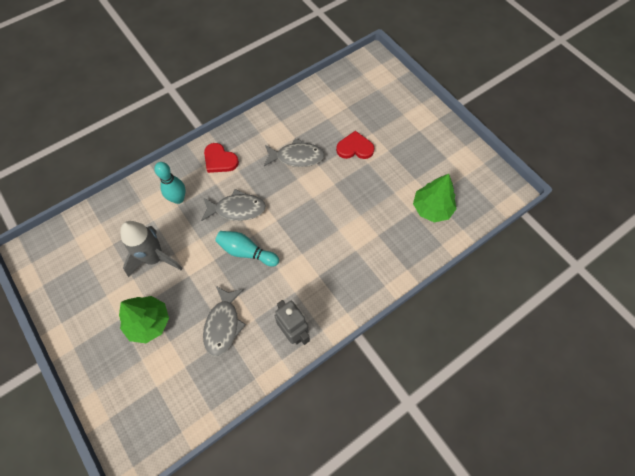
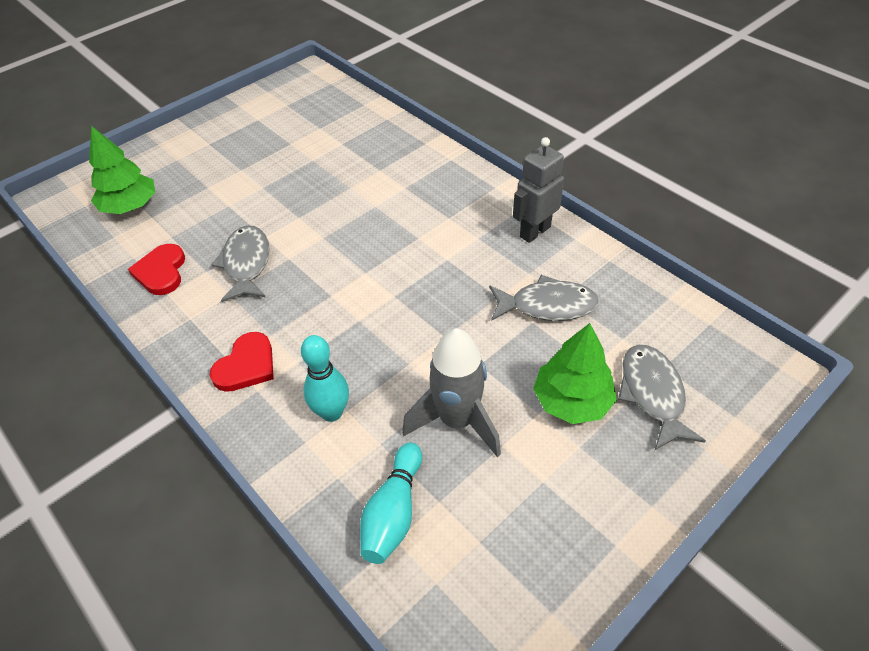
camera: 95 degrees left, 15 degrees down
grey fish [201,189,266,221] -> grey fish moved to [618,345,706,450]
turquoise bowling pin [215,231,279,267] -> turquoise bowling pin moved to [360,442,422,564]
red heart [336,131,374,159] -> red heart moved to [128,244,185,295]
green tree [413,174,457,222] -> green tree moved to [89,126,155,214]

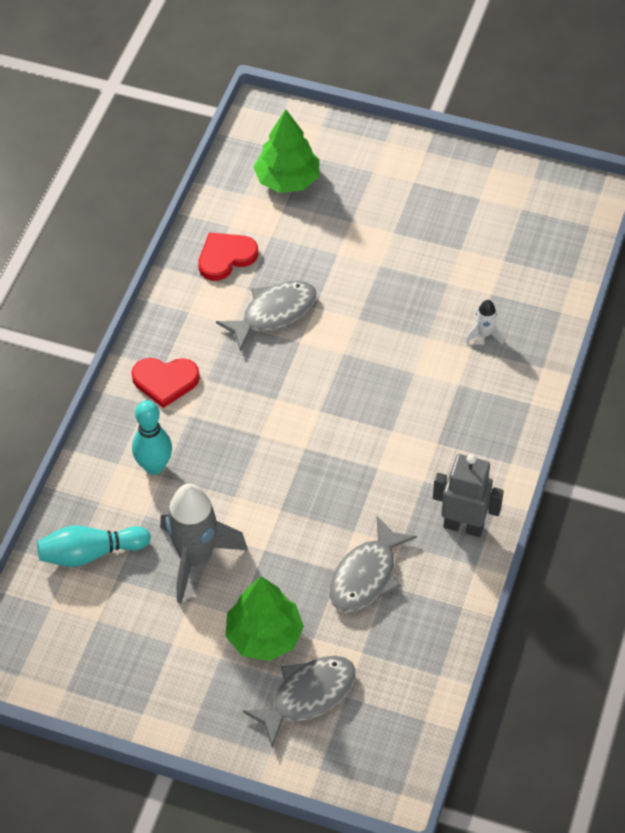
camera: 60 degrees right, 5 degrees up
grey fish [489,275,599,321] -> grey fish turned 60 degrees clockwise [329,516,417,612]
none -> white rocket [465,300,504,345]

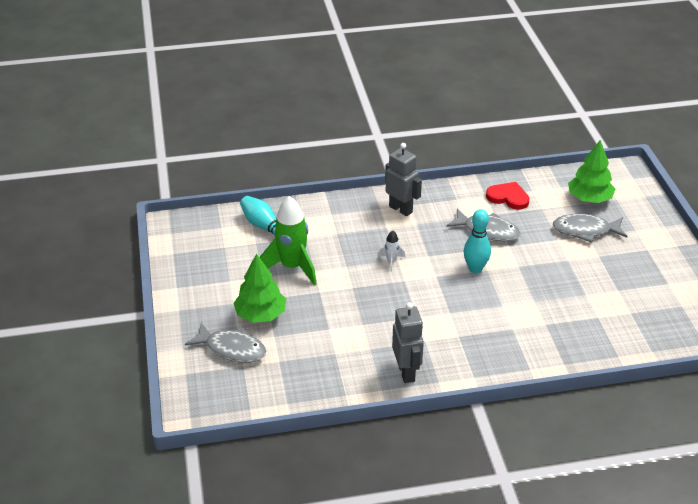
camera: 60 degrees right, 15 degrees down
red heart [132,358,200,408] -> grey robot [385,143,422,216]
turquoise bowling pin [132,400,172,475] -> turquoise bowling pin moved to [464,209,491,273]
grey rocket [160,484,248,604] -> green rocket [260,196,317,285]
grey fish [329,516,417,612] -> grey fish moved to [553,214,628,243]
white rocket [465,300,504,345] -> white rocket moved to [378,230,405,272]

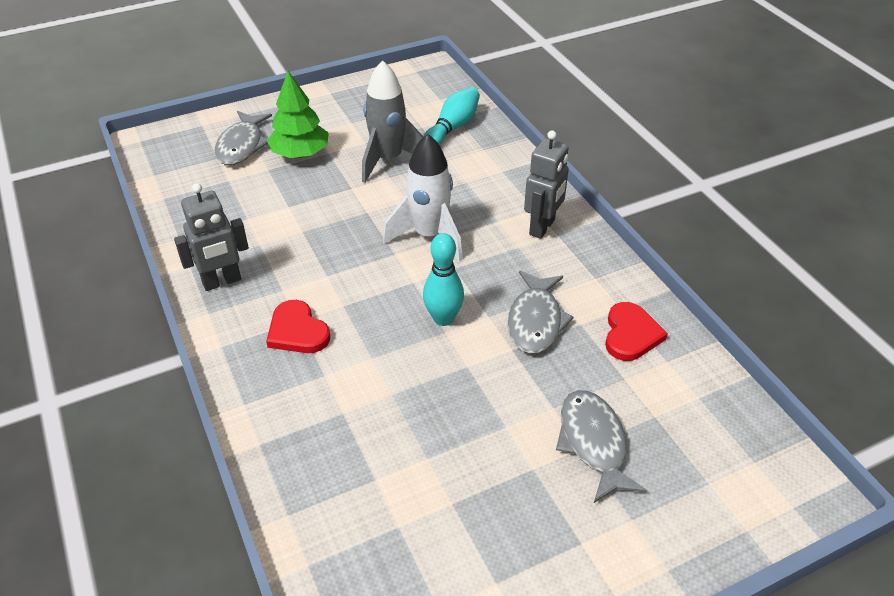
camera: 75 degrees right, 5 degrees up
green rocket [260,196,317,285] -> grey rocket [362,60,424,183]
white rocket [378,230,405,272] -> white rocket [383,134,463,261], size x2.24
green tree [568,140,615,203] -> none
none -> red heart [266,300,330,353]

